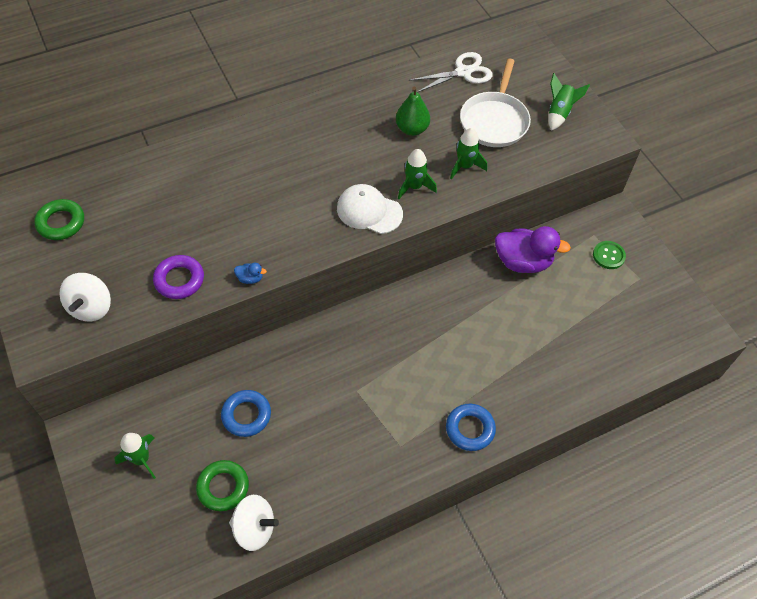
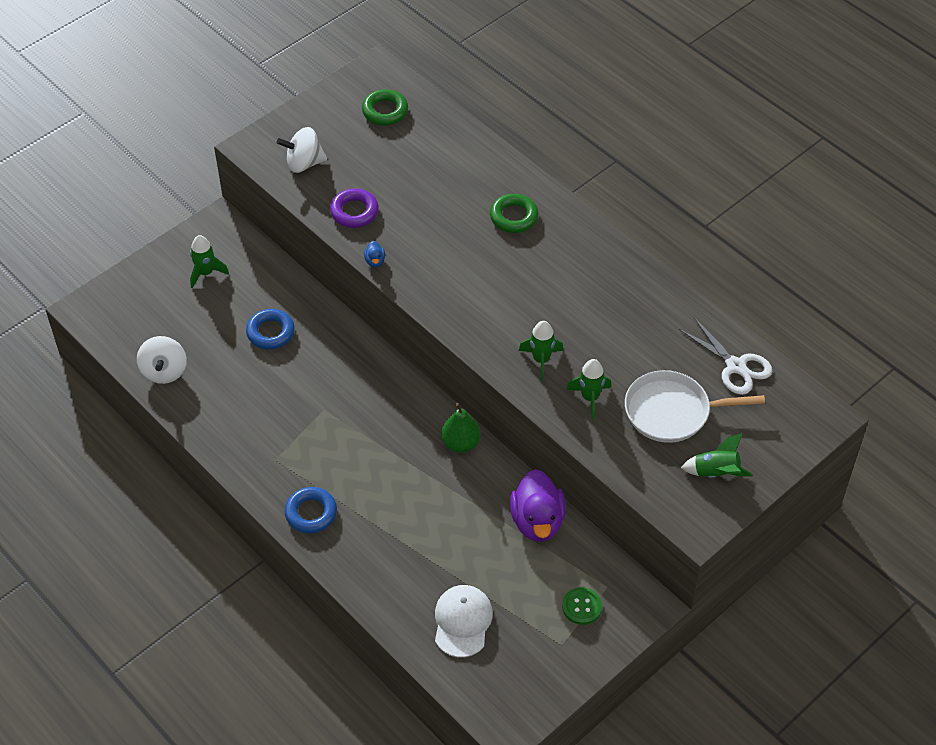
camera: 75 degrees right, 5 degrees down
green ring [196,460,249,511] -> green ring moved to [490,194,539,233]
white cap [337,184,403,234] -> white cap moved to [435,585,493,657]
green pear [396,87,430,136] -> green pear moved to [441,403,481,453]

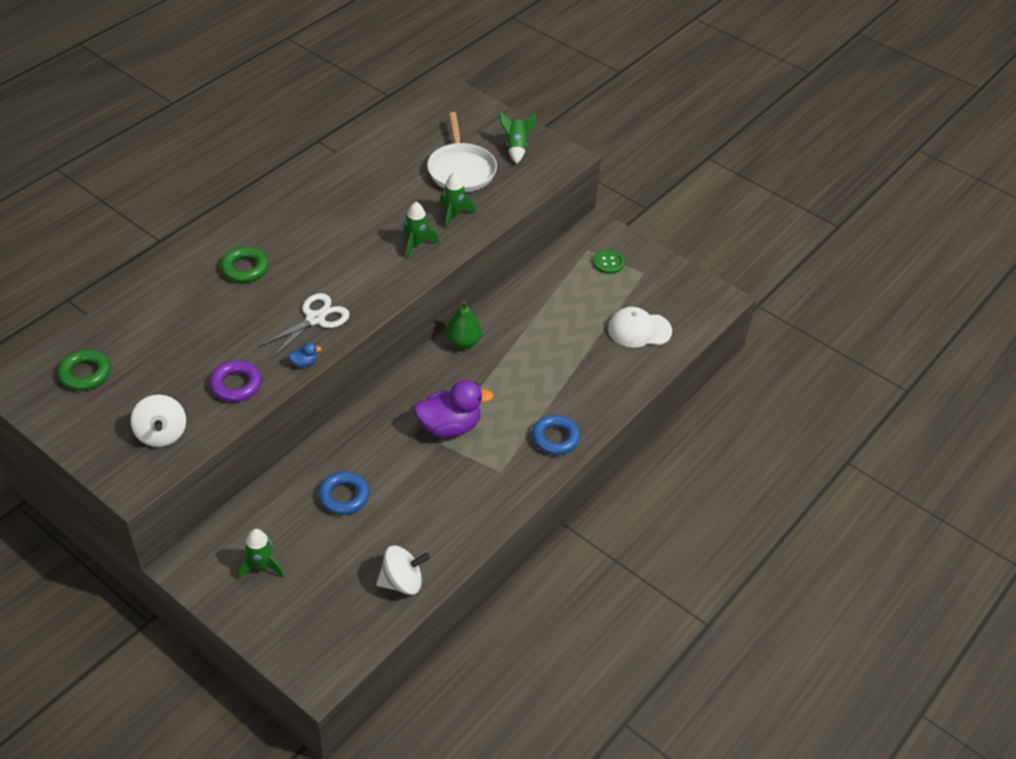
camera: 100 degrees left, 5 degrees down
purple duck [510,469,566,542] -> purple duck moved to [414,380,494,438]
white scissors [679,318,773,395] -> white scissors moved to [258,293,350,358]

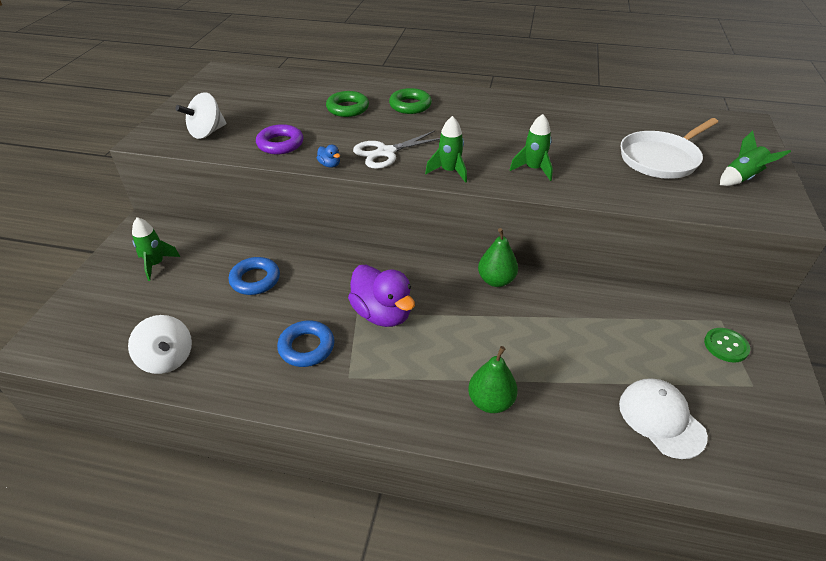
camera: 65 degrees right, 5 degrees down
green ring [58,350,111,391] -> green ring moved to [326,91,369,117]
white scissors [258,293,350,358] -> white scissors turned 135 degrees clockwise [353,131,440,169]
green rocket [439,172,476,229] -> green rocket moved to [425,116,467,183]
blue ring [532,415,580,455] -> blue ring moved to [277,321,335,367]
none -> green pear [468,346,518,413]

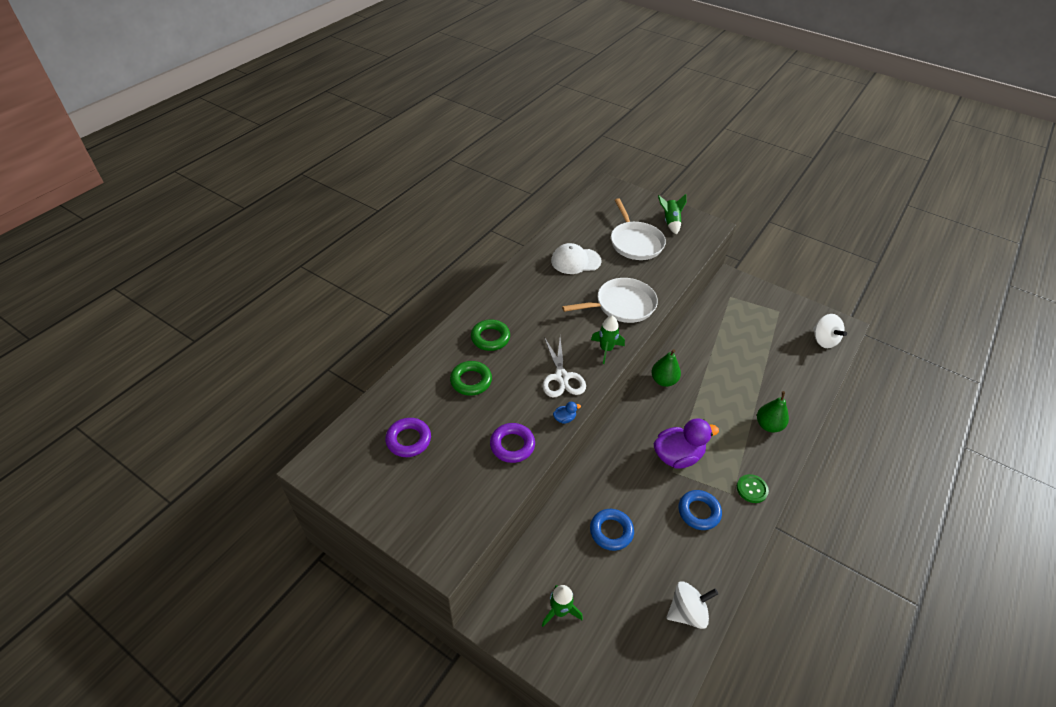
camera: 70 degrees left, 5 degrees up
white spinning top [175,92,226,139] -> white spinning top moved to [813,314,847,348]
green rocket [510,114,553,181] -> white pan [562,278,658,323]
white cap [619,378,708,459] -> white cap moved to [551,243,602,274]
green button [704,328,750,362] -> green button moved to [737,474,769,503]
none -> purple ring [385,418,431,457]

